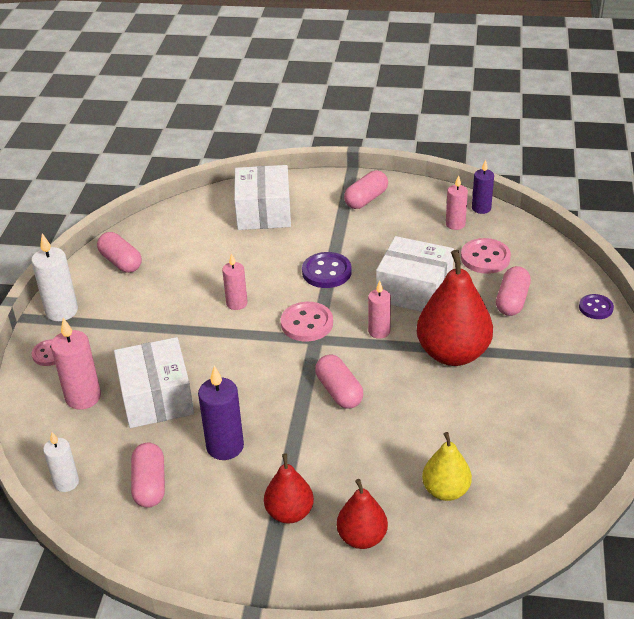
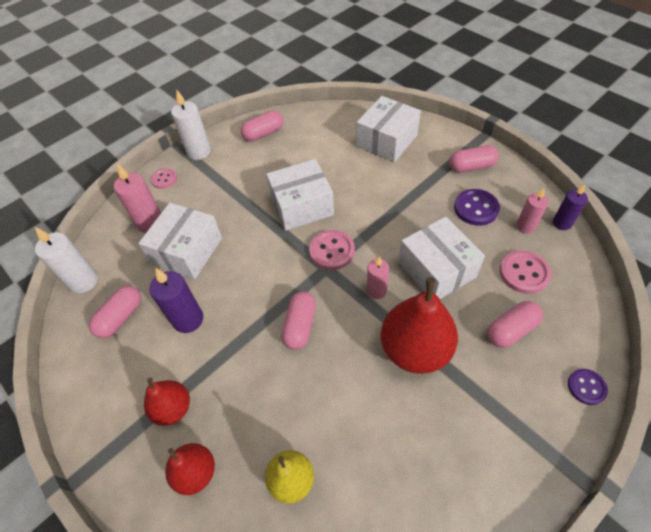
camera: 40 degrees right, 15 degrees up
white candle [43,432,79,492] -> white candle [35,227,98,293], size x1.53
pink capsule [97,232,142,273] -> pink capsule turned 60 degrees clockwise [241,111,283,142]
pink candle [222,253,248,310] -> white box [266,159,334,231]
purple button [302,252,352,288] -> purple button moved to [454,189,500,226]

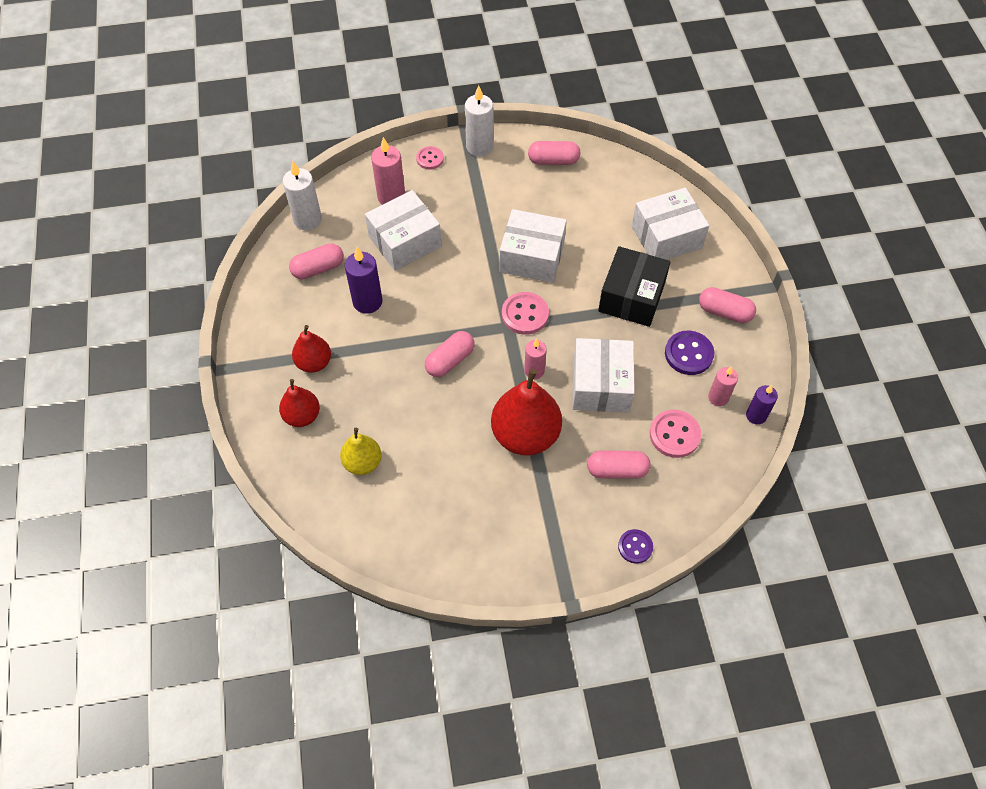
camera: 30 degrees right, 5 degrees up
none -> black box [598,246,671,327]

